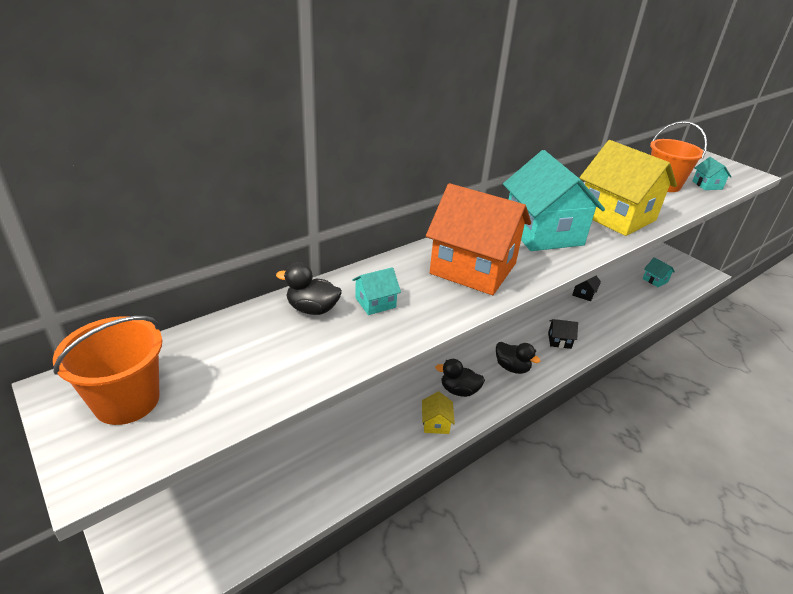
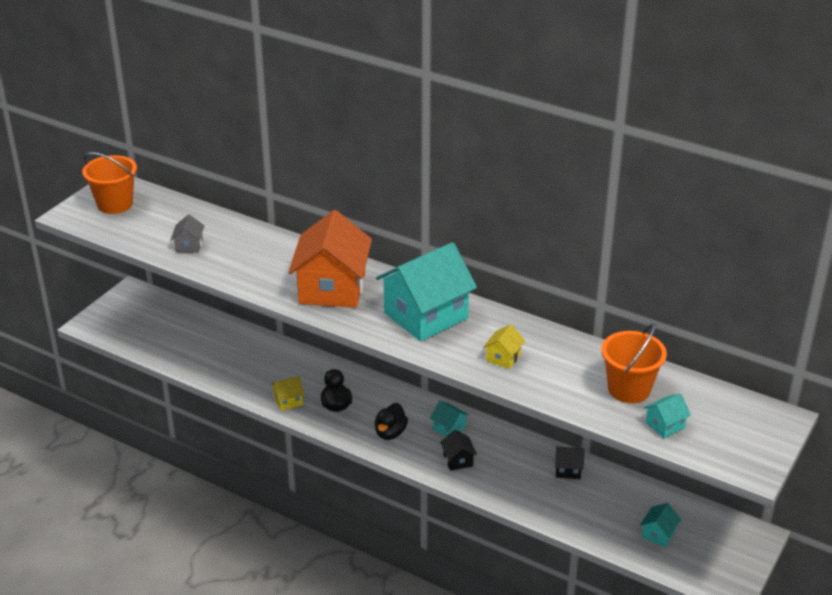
camera: 70 degrees right, 0 degrees up
black duck [276,262,342,315] -> none
turquoise house [352,267,401,315] -> turquoise house moved to [430,401,469,437]
yellow house [579,140,677,236] -> yellow house [483,324,525,369], size x0.42
none -> grey house [171,214,205,253]

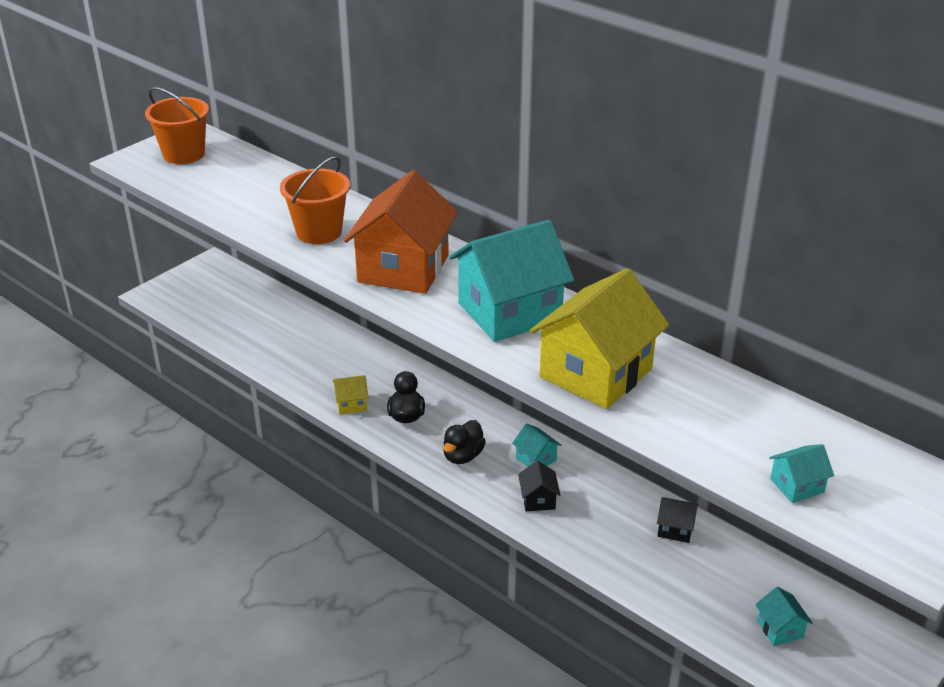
camera: 10 degrees right, 0 degrees up
grey house [171,214,205,253] -> none
yellow house [483,324,525,369] -> yellow house [530,268,669,409], size x2.39
orange bucket [601,323,667,403] -> orange bucket moved to [280,156,350,244]
turquoise house [640,503,681,547] -> turquoise house turned 60 degrees counterclockwise [755,587,813,646]

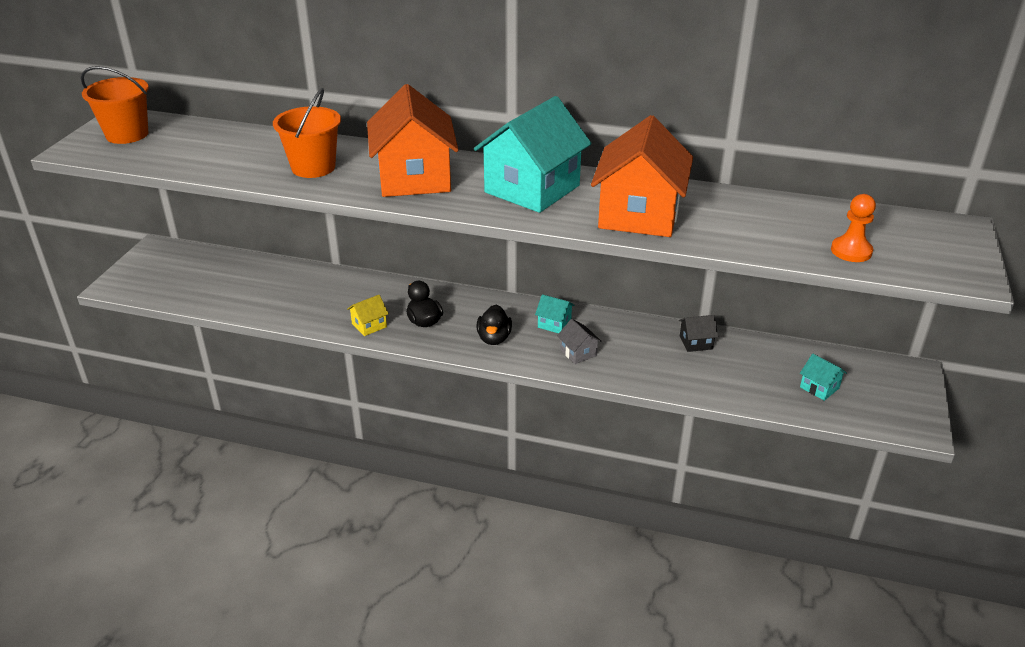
camera: 25 degrees left, 0 degrees up
black house [518,461,561,511] -> grey house [557,319,602,364]
yellow house [530,268,669,409] -> orange house [591,115,693,237]
turquoise house [769,444,834,503] -> orange pawn [831,194,876,262]

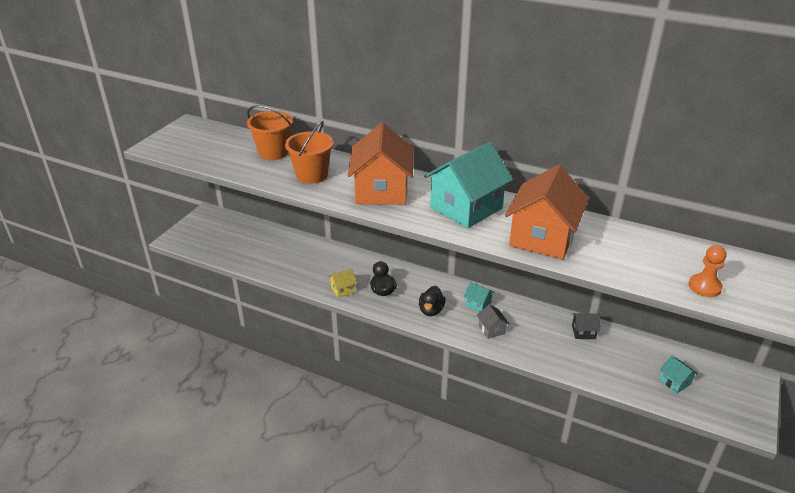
camera: 10 degrees right, 0 degrees up
orange bucket [81,66,149,144] -> orange bucket moved to [247,105,293,160]

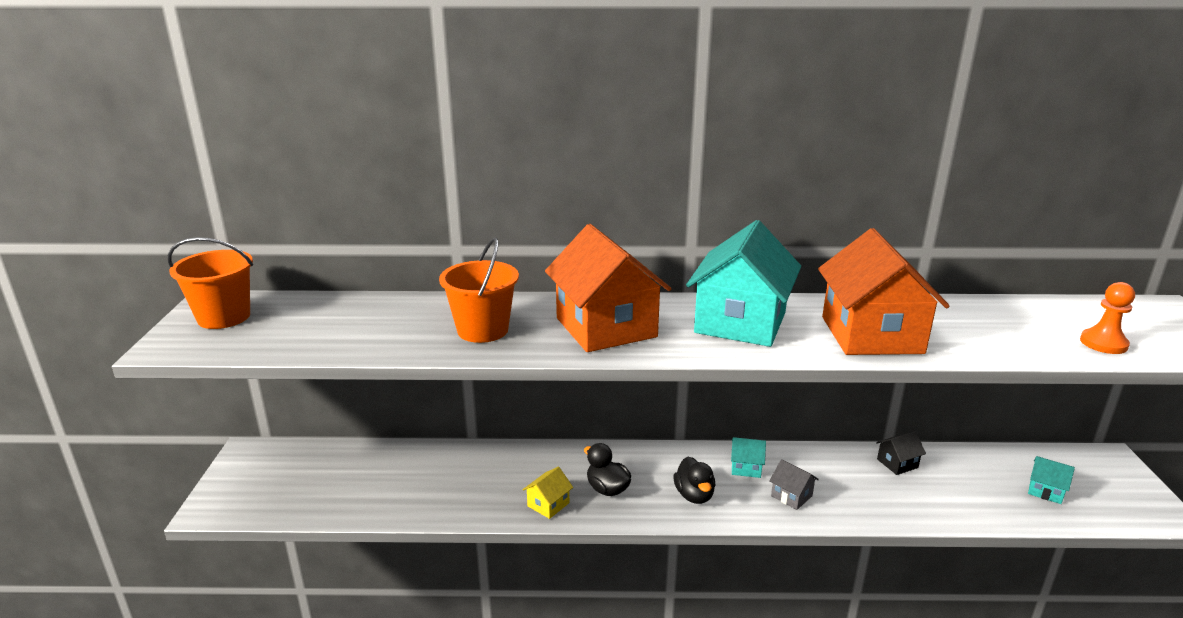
camera: 25 degrees left, 10 degrees down
orange bucket [247,105,293,160] -> orange bucket moved to [168,237,253,329]

